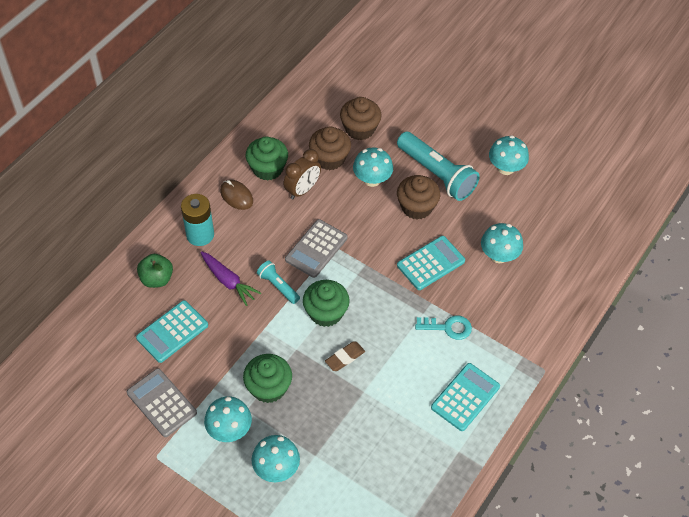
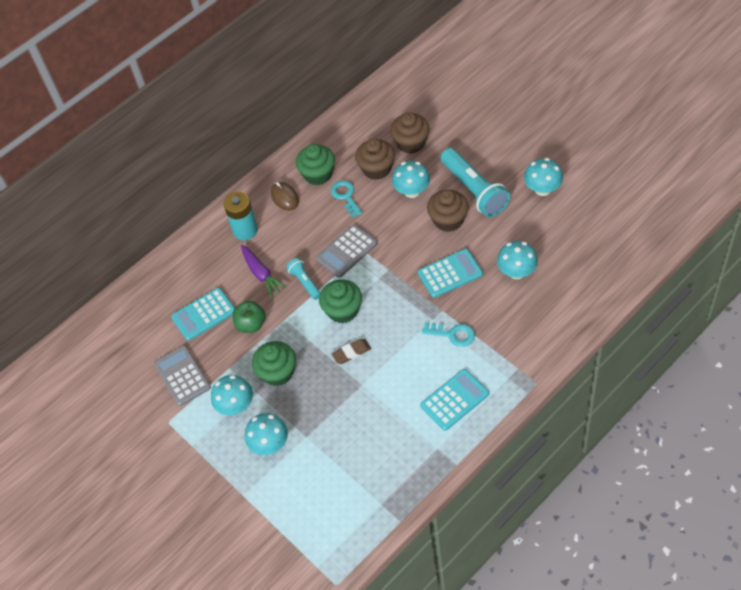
camera: 20 degrees right, 0 degrees up
green apple [137,254,173,288] -> green apple moved to [232,301,266,333]
brown clock [284,149,321,200] -> turquoise key [330,180,362,218]

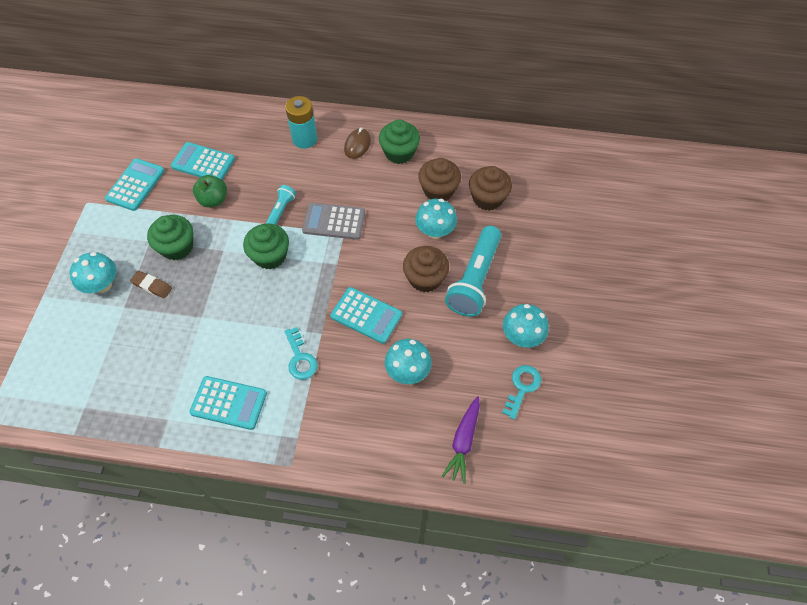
camera: 45 degrees right, 5 degrees up
grey calculator [154,345,211,406] -> turquoise calculator [105,158,165,211]
turquoise mushroom [211,375,253,415] -> none
purple carrot [241,245,287,298] -> purple carrot moved to [442,396,480,484]
turquoise key [330,180,362,218] -> turquoise key moved to [502,365,541,420]
brown eraser [331,339,371,364] -> brown eraser moved to [130,271,172,299]

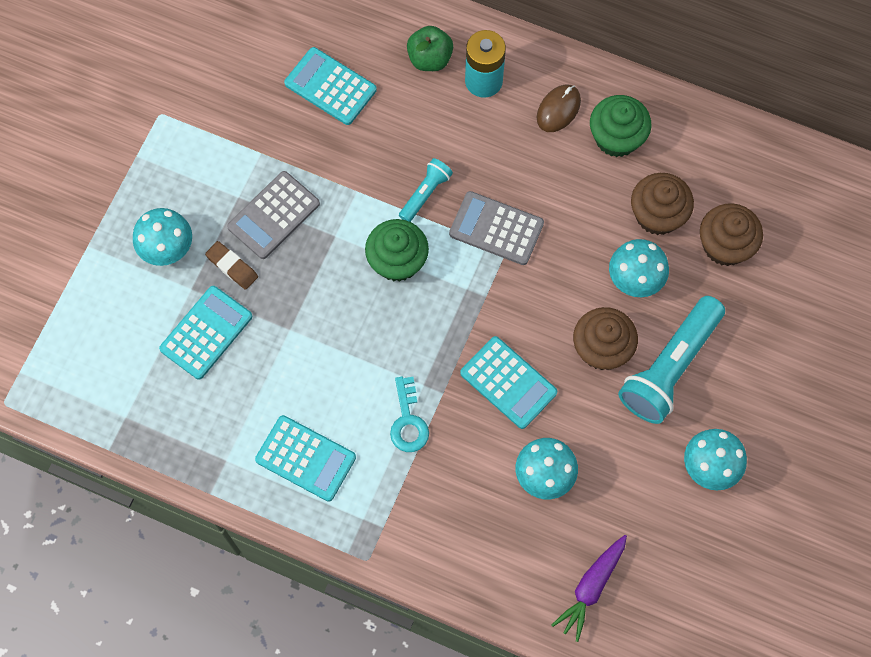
camera: 15 degrees right, 10 degrees up
turquoise calculator [105,158,165,211] -> turquoise calculator moved to [159,286,252,380]
green cupcake [147,215,193,260] -> grey calculator [227,171,320,259]
green apple [193,175,227,207] -> green apple moved to [407,26,453,71]
turquoise key [502,365,541,420] -> none

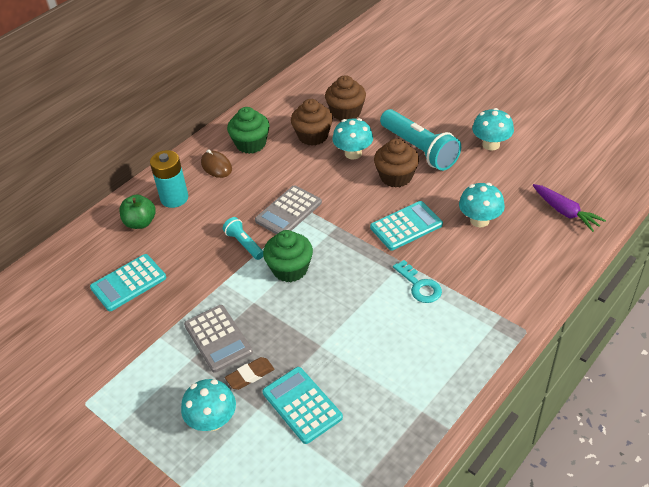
camera: 70 degrees left, 25 degrees down
turquoise calculator [255,415,356,502] -> none
turquoise key [390,377,429,452] -> turquoise key turned 45 degrees clockwise [393,260,442,303]

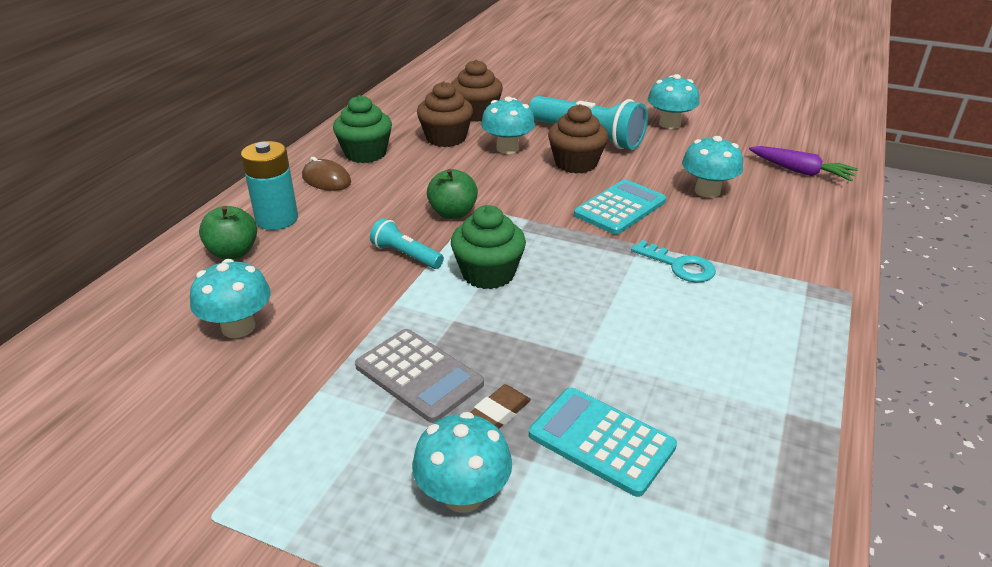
camera: 20 degrees left, 10 degrees down
turquoise calculator [90,254,166,311] -> turquoise mushroom [190,259,271,338]
grey calculator [255,185,322,234] -> green apple [427,169,478,219]

